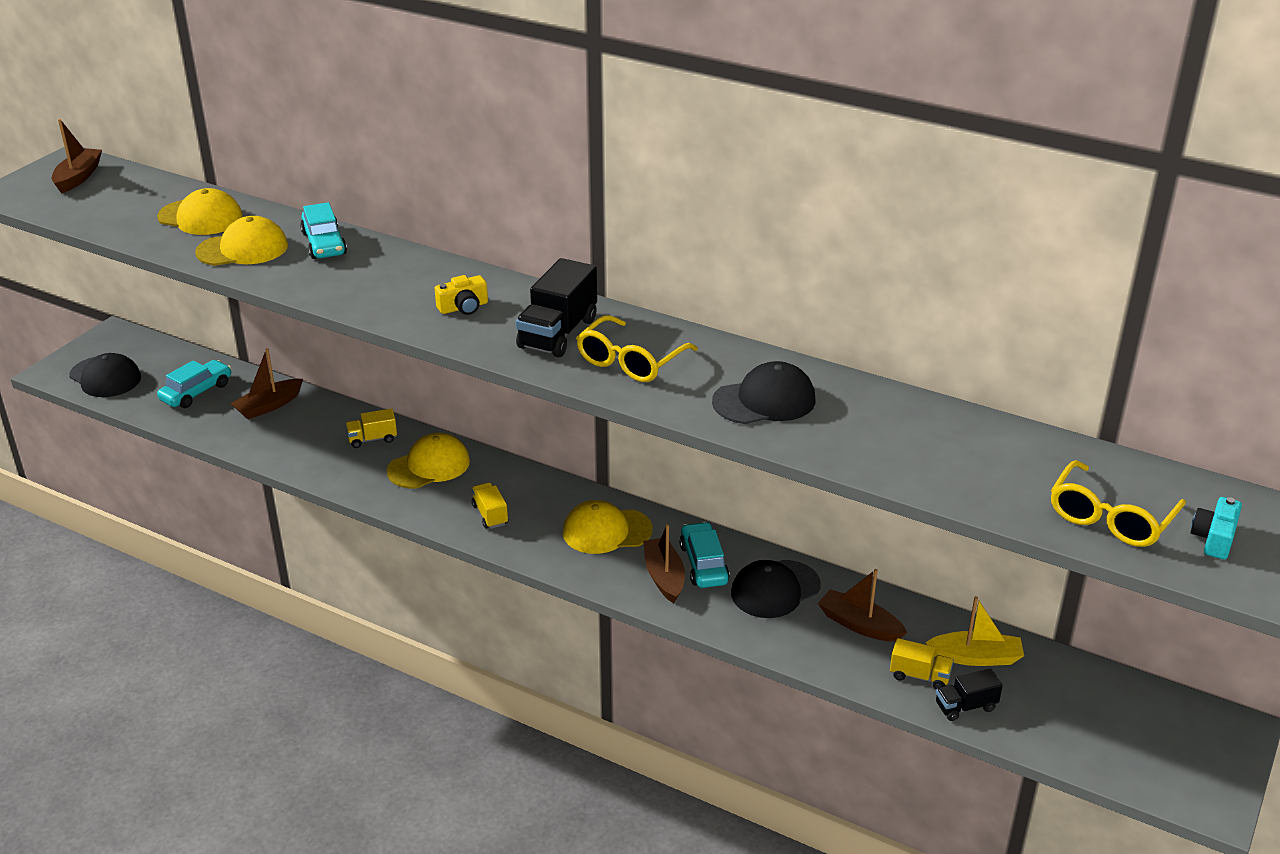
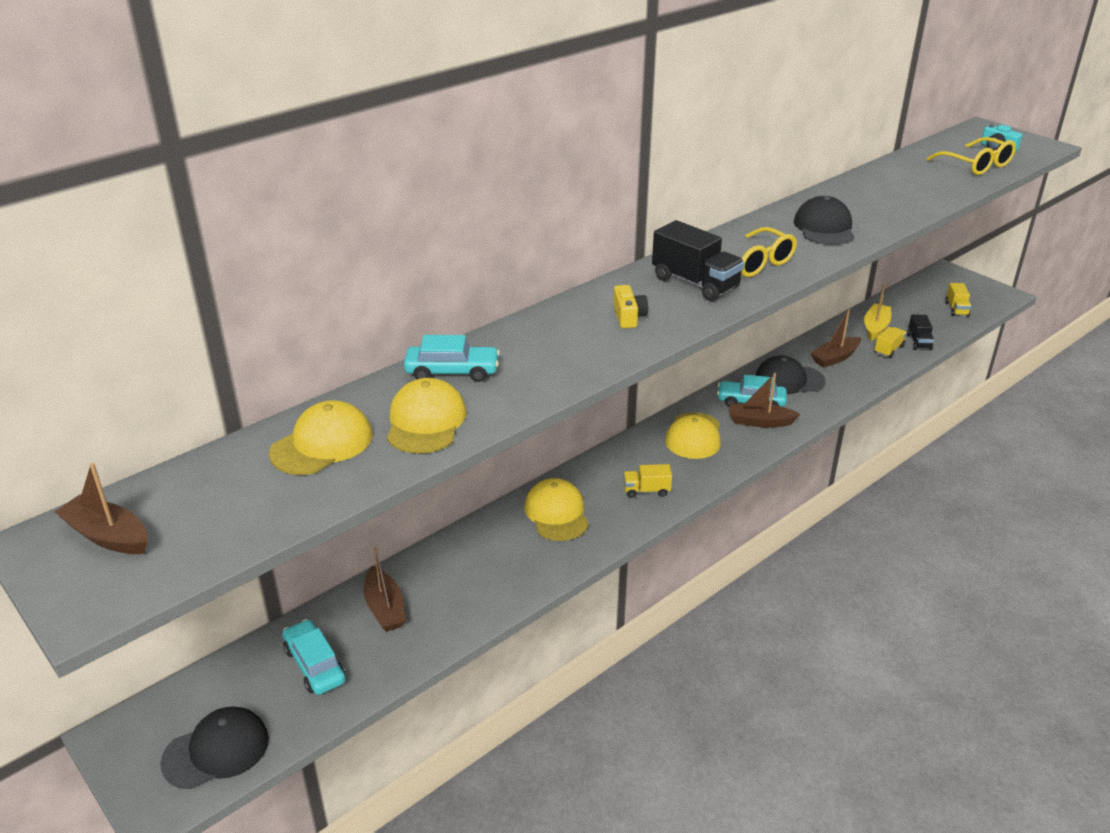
camera: 70 degrees left, 0 degrees up
yellow truck [345,408,397,448] -> yellow truck moved to [945,283,971,317]
black cap [731,560,821,618] -> black cap turned 105 degrees clockwise [755,355,826,394]

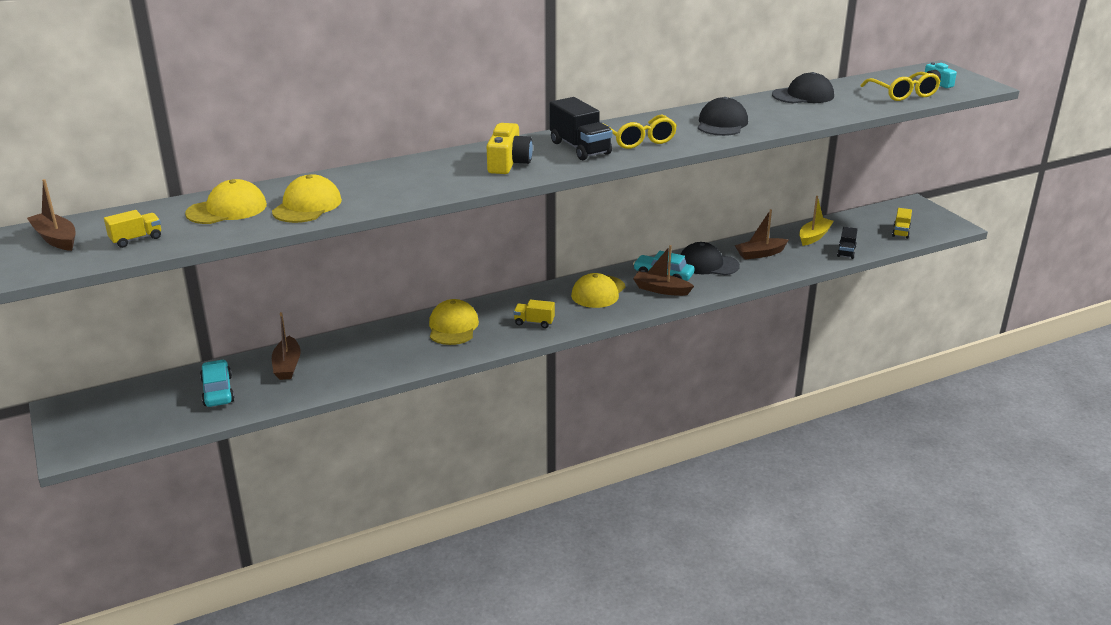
camera: 15 degrees right, 5 degrees down
black cap [160,707,269,789] -> black cap moved to [772,72,834,103]
turquoise car [404,335,500,382] -> none
yellow camera [613,285,648,328] -> yellow camera [487,123,533,174], size x1.61
yellow truck [874,327,907,358] -> yellow truck moved to [104,210,161,248]

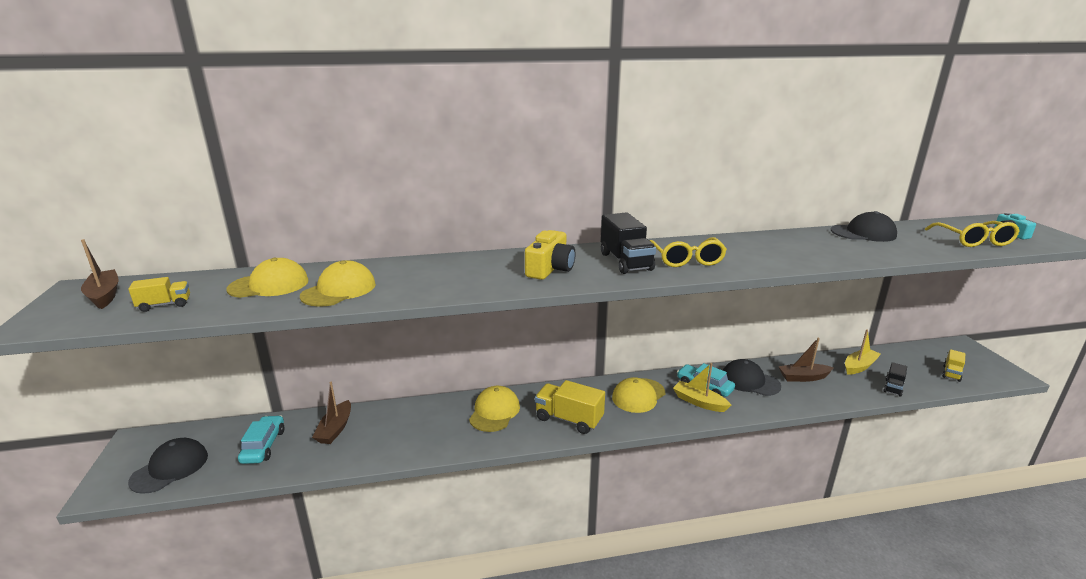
camera: 15 degrees right, 5 degrees down
yellow truck [514,300,555,328] -> yellow truck [535,380,605,434], size x1.77
brown boat [633,245,694,296] -> yellow boat [673,363,731,412]
black cap [698,97,748,136] -> black cap moved to [128,438,208,494]

